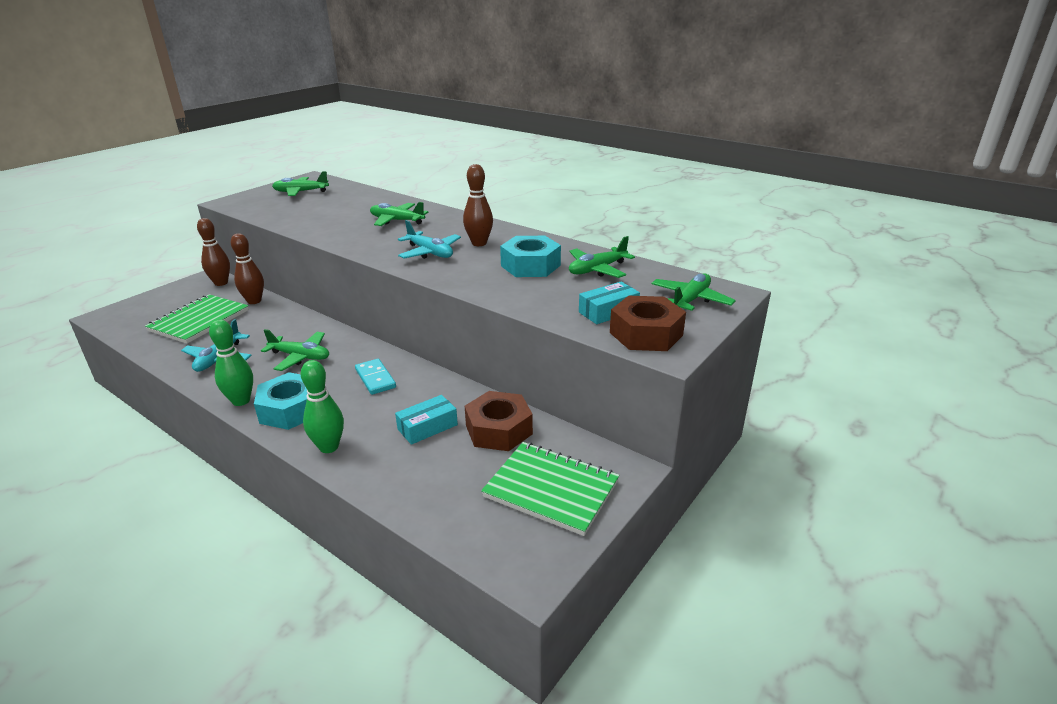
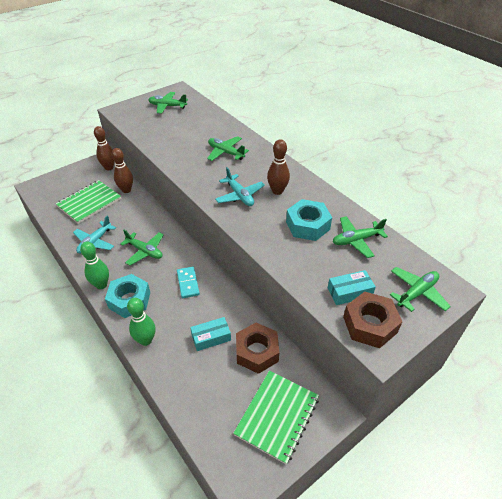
camera: 15 degrees right, 15 degrees up
green notebook [481,442,620,536] -> green notebook turned 75 degrees clockwise [233,371,319,465]

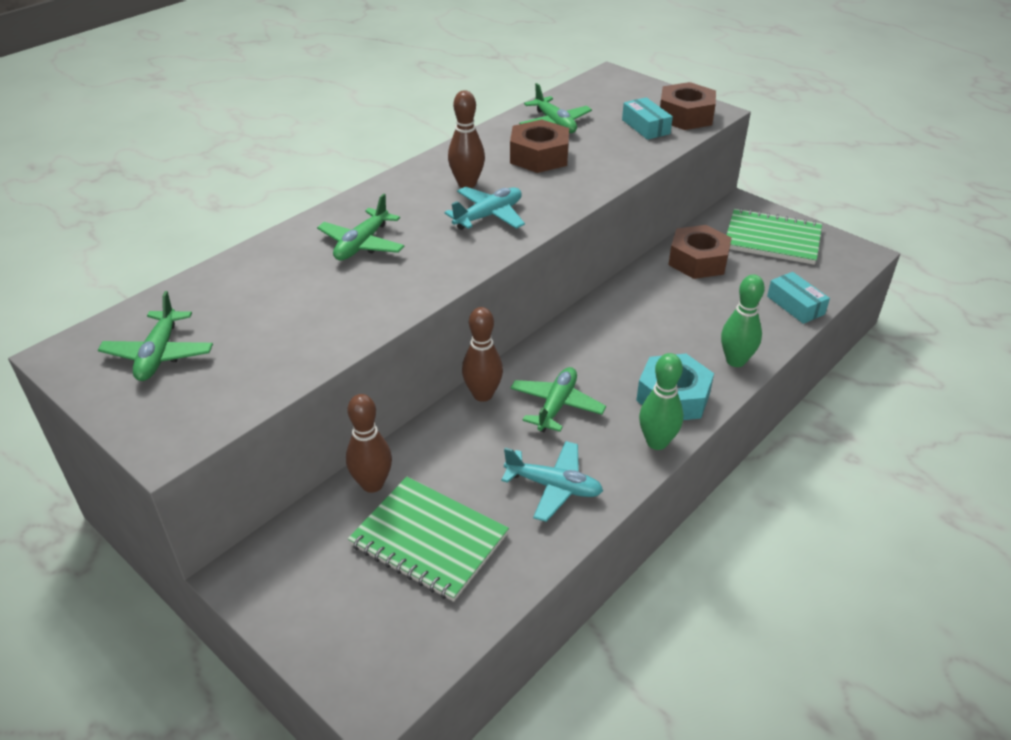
camera: 100 degrees left, 5 degrees down
brown bowling pin [94,126,115,170] -> brown bowling pin moved to [462,307,503,402]
turquoise domino [177,267,200,298] -> none
turquoise box [190,317,231,351] -> turquoise box moved to [767,272,830,324]
turquoise nut [286,199,332,241] -> brown nut [510,120,569,173]
green plane [390,267,451,312] -> none

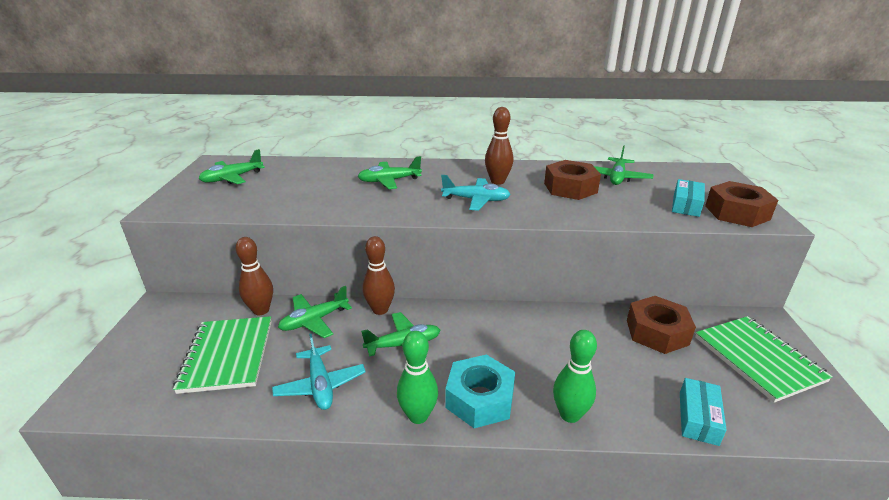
camera: 50 degrees right, 10 degrees down
none -> green plane [278,286,352,338]

